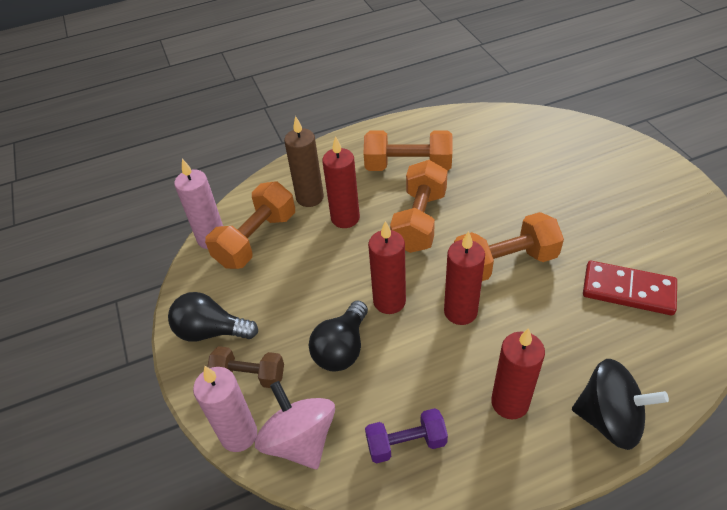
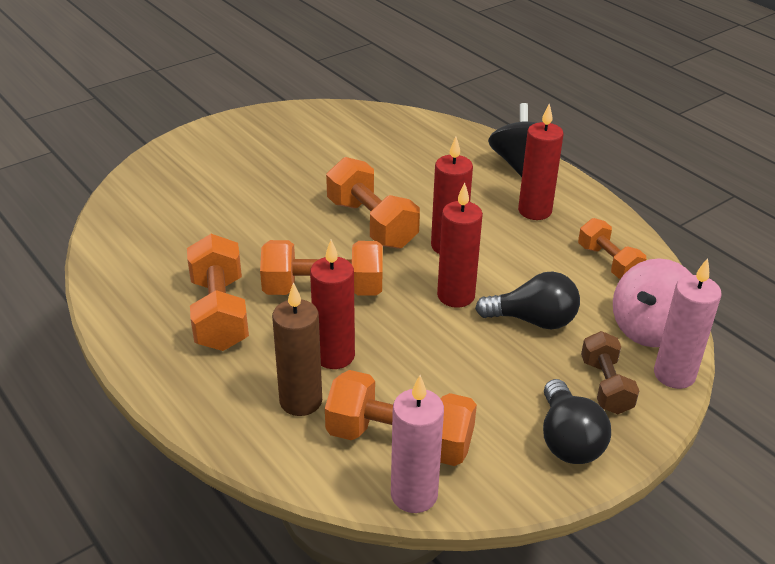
camera: 110 degrees left, 10 degrees down
purple dumbbell [365,408,448,463] -> orange dumbbell [578,218,646,279]
red domino [583,261,677,315] -> none

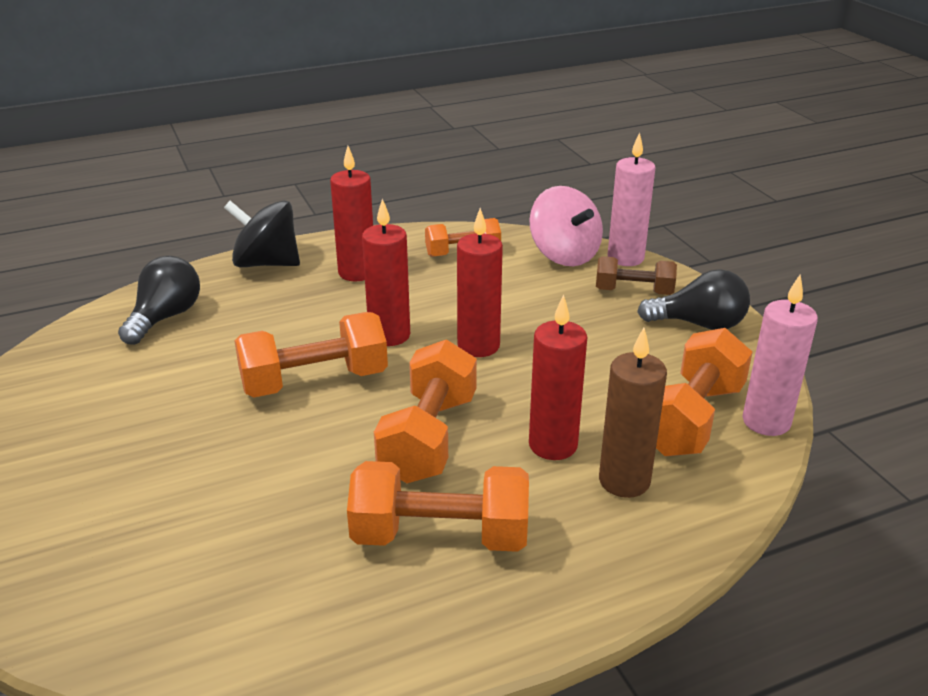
camera: 75 degrees left, 5 degrees down
black light bulb [475,272,580,329] -> black light bulb moved to [118,256,200,345]

